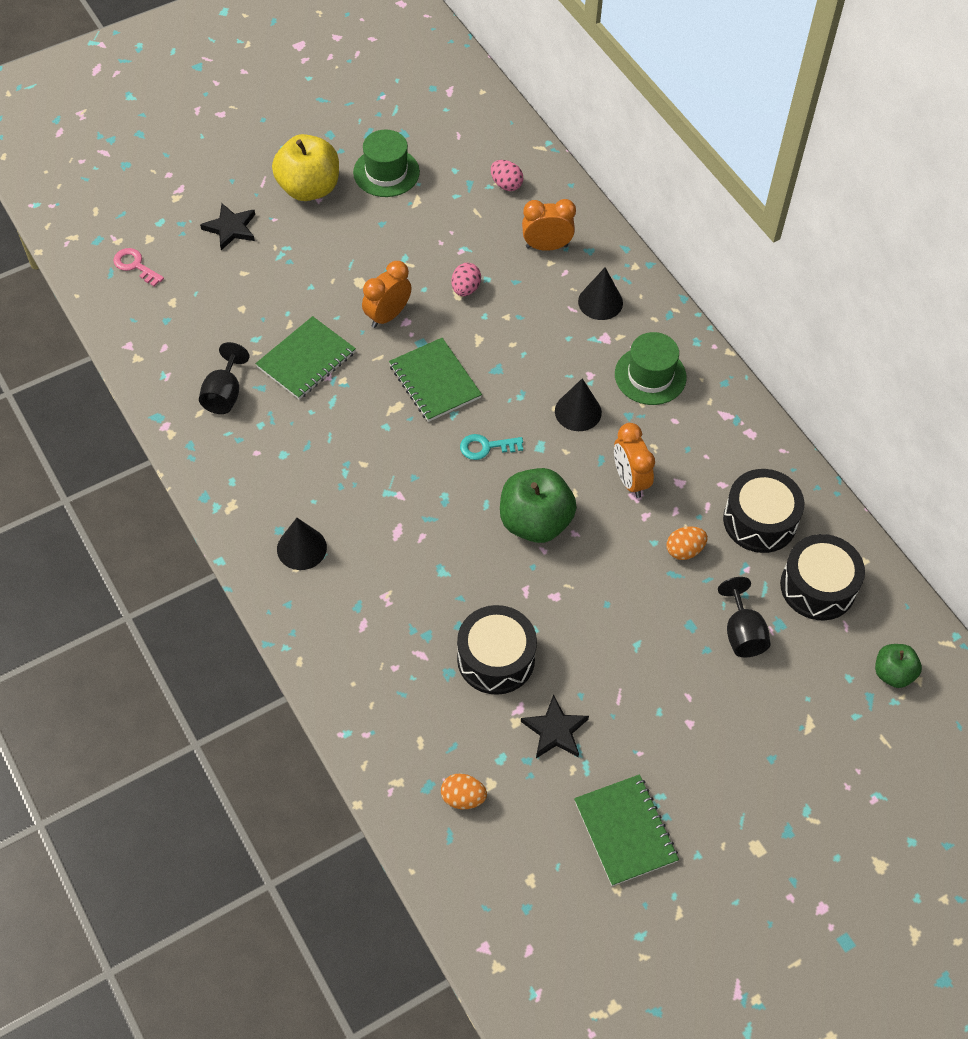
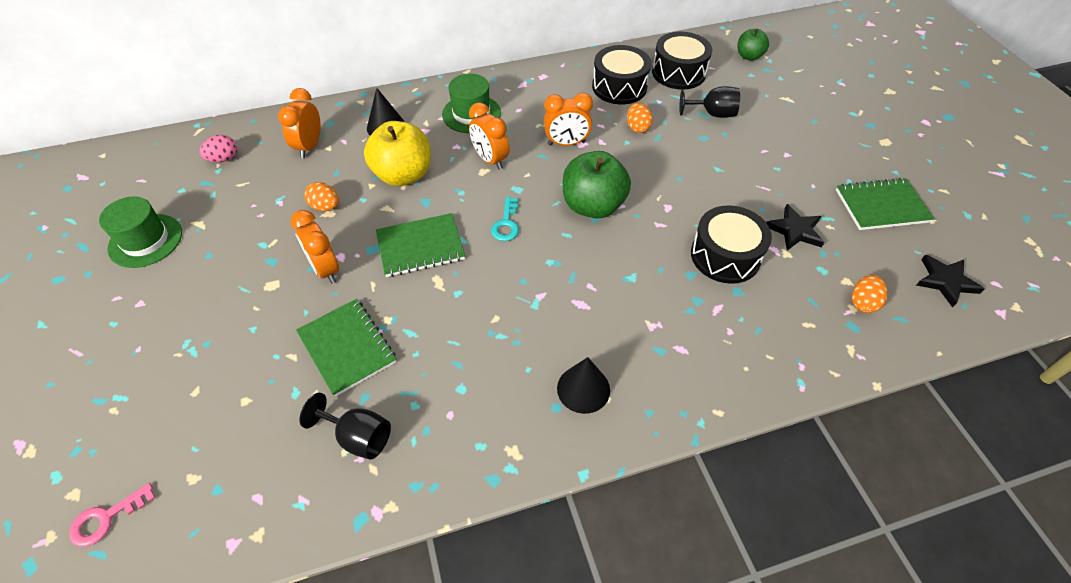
camera: 75 degrees left, 5 degrees down
black star [200,203,255,250] -> black star moved to [916,255,984,308]
yellow apple [272,134,339,201] -> yellow apple moved to [364,121,431,186]
pink egg [451,263,481,296] -> orange egg [304,182,339,211]
black cone [555,379,602,431] -> orange clock [469,102,509,170]

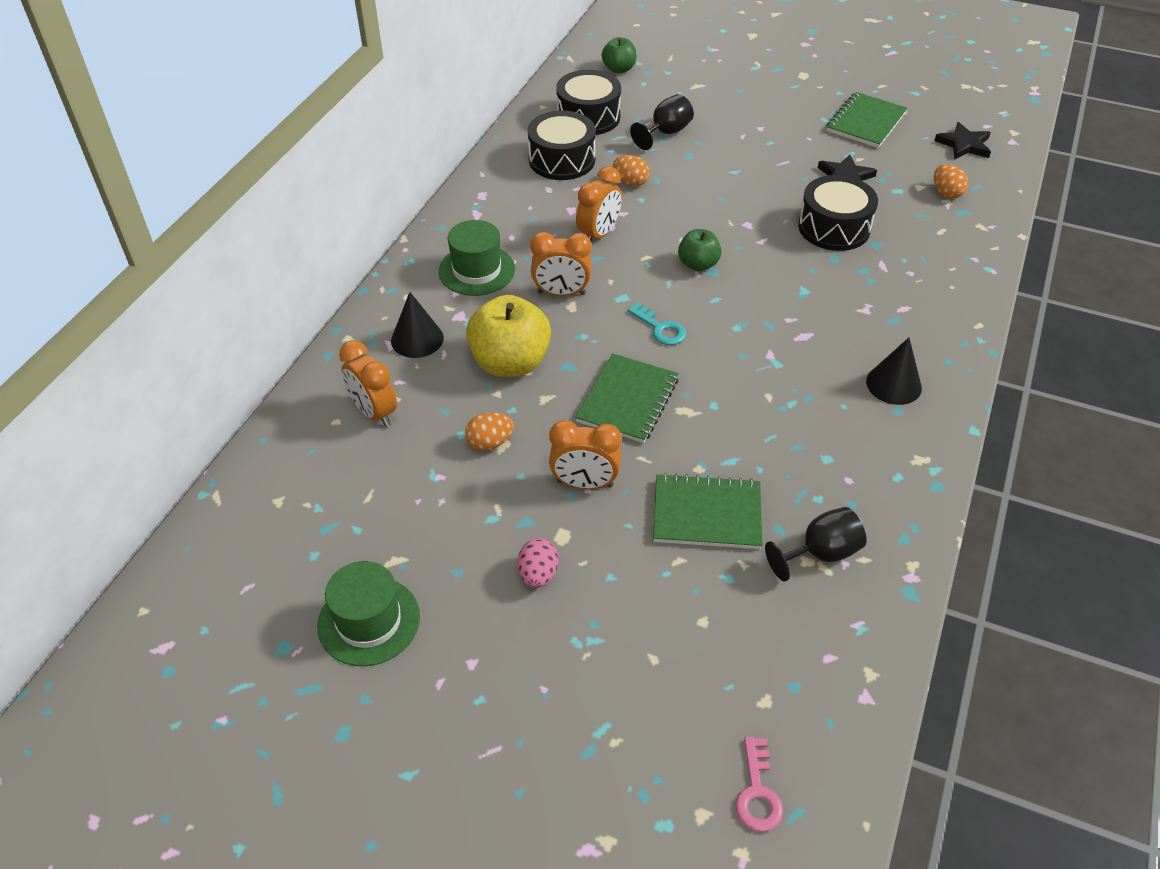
camera: 50 degrees left, 5 degrees down
pink egg [199,135,237,162] -> pink egg moved to [518,538,559,588]
green apple [563,151,631,218] -> green apple [678,229,722,271], size x0.56

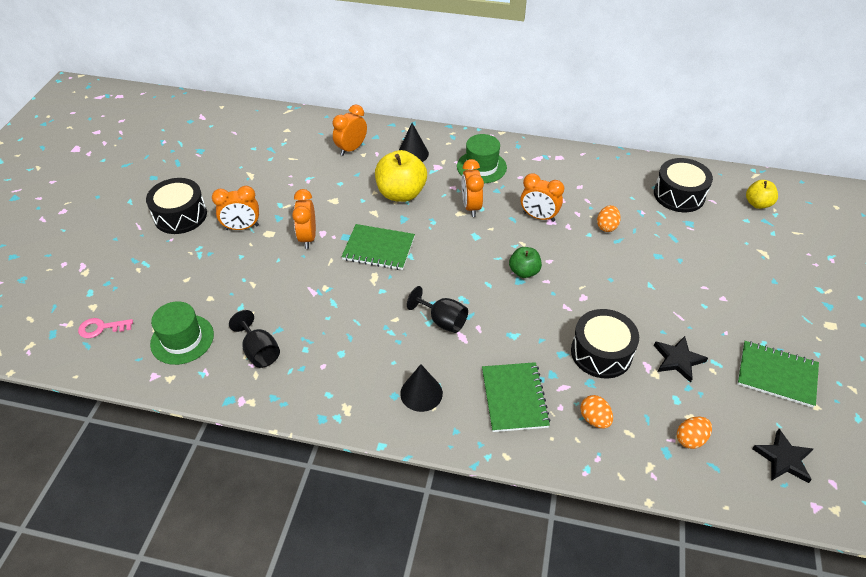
camera: 80 degrees right, 0 degrees up
green hat [317,561,420,666] -> green hat moved to [150,301,214,365]
orange egg [465,412,514,451] -> orange egg moved to [580,395,613,429]
pink egg [518,538,559,588] -> orange clock [212,186,259,230]
black drum [528,110,596,180] -> black drum moved to [146,178,207,234]
green apple [602,37,636,73] -> yellow apple [746,180,778,209]
turquoise key [628,303,686,345] -> none
black goblet [630,94,694,150] -> black goblet moved to [407,286,468,333]
green notebook [653,473,763,549] -> green notebook moved to [482,362,551,432]

